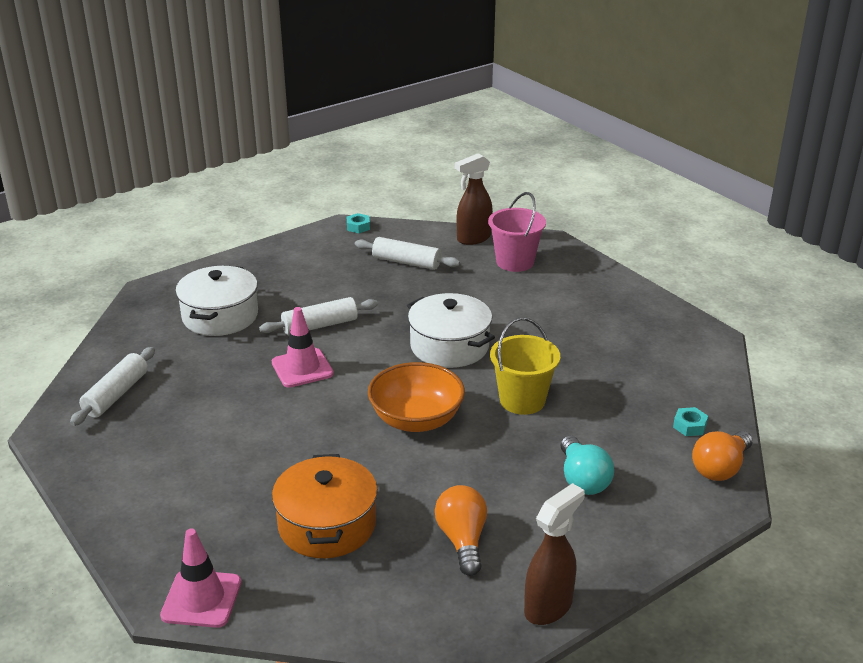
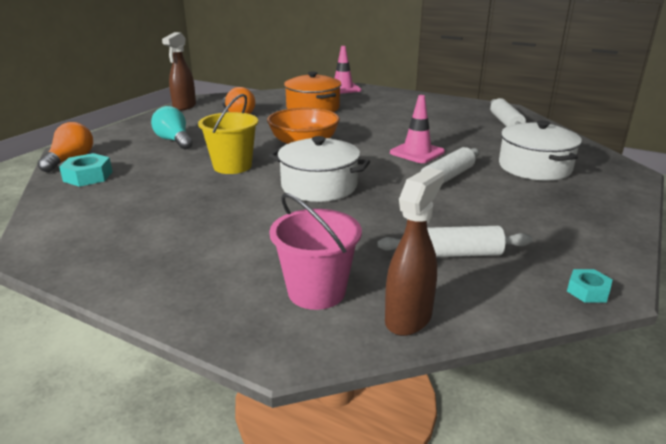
camera: 155 degrees right, 5 degrees down
turquoise nut [673,407,708,436] -> turquoise nut [59,153,113,187], size x1.61

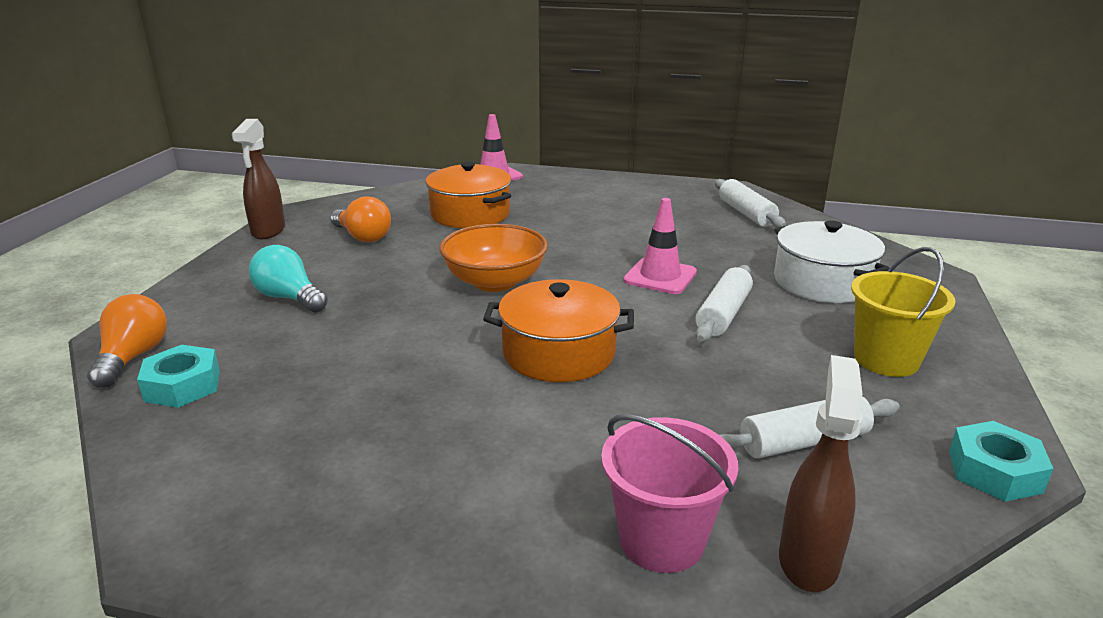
camera: 15 degrees left, 0 degrees up
yellow bucket [198,94,258,174] -> yellow bucket moved to [851,247,956,377]
white pot [269,136,370,202] -> orange pot [483,279,634,382]
turquoise nut [567,269,613,303] -> turquoise nut [949,421,1053,502], size x1.61

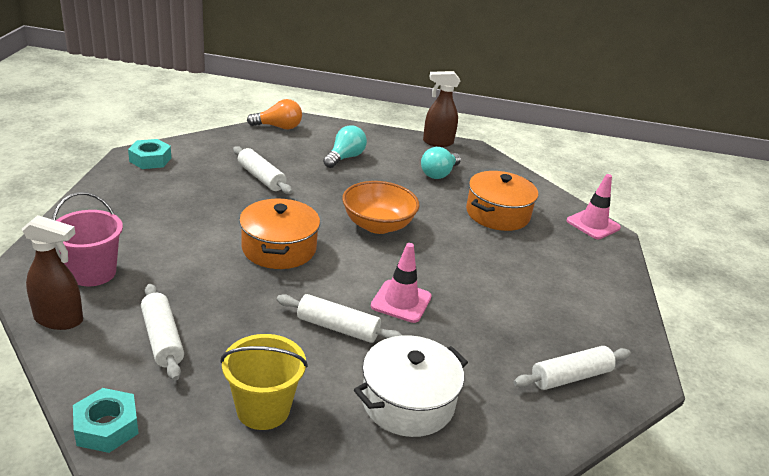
camera: 80 degrees right, 5 degrees up
turquoise nut [137,345,220,408] -> turquoise nut moved to [128,139,171,169]
orange light bulb [330,196,391,242] -> turquoise light bulb [421,147,461,179]
none -> white rolling pin [233,146,292,194]

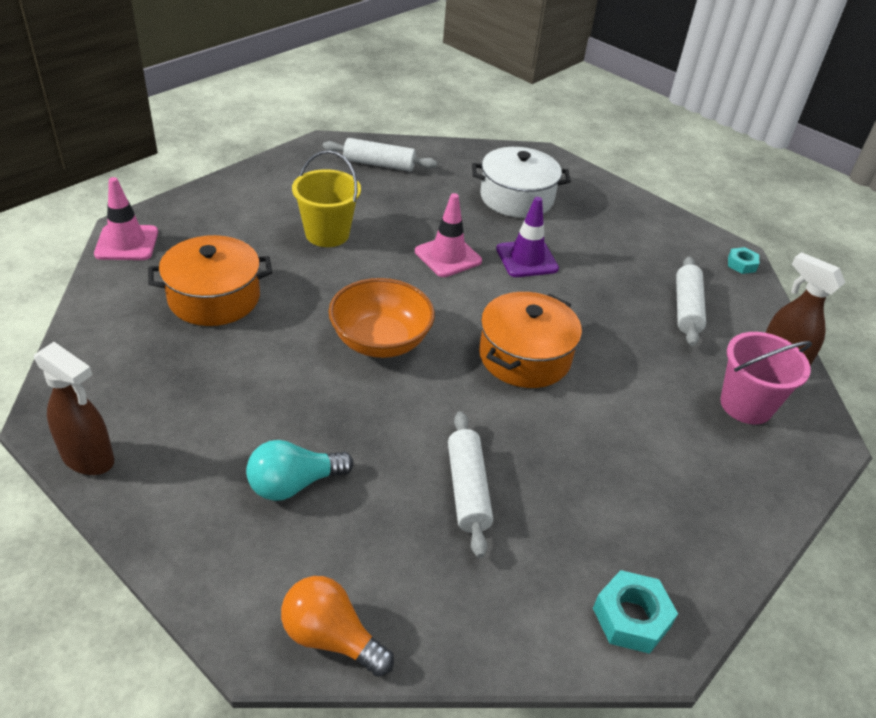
camera: 145 degrees left, 10 degrees up
turquoise nut [73,388,139,453] -> turquoise nut [728,247,759,274], size x0.62
yellow bucket [221,334,308,430] -> yellow bucket moved to [292,150,361,247]
white rolling pin [277,294,403,343] -> purple traffic cone [496,197,559,277]
turquoise light bulb [421,147,461,179] -> none

